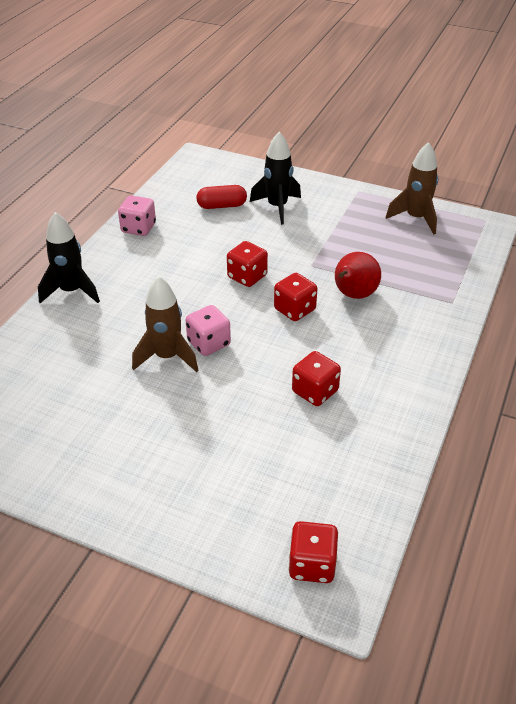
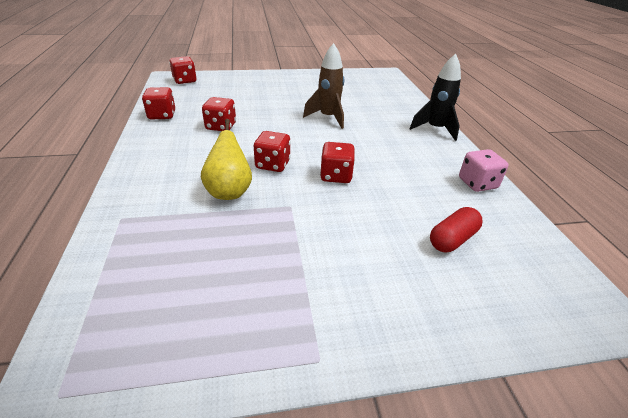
camera: 145 degrees right, 5 degrees down
pink dice [186,305,231,356] -> none
black rocket [250,132,301,225] -> none
red pear [335,252,381,299] -> yellow pear [201,119,252,200]
brown rocket [386,142,438,234] -> none
none -> red dice [142,87,175,119]

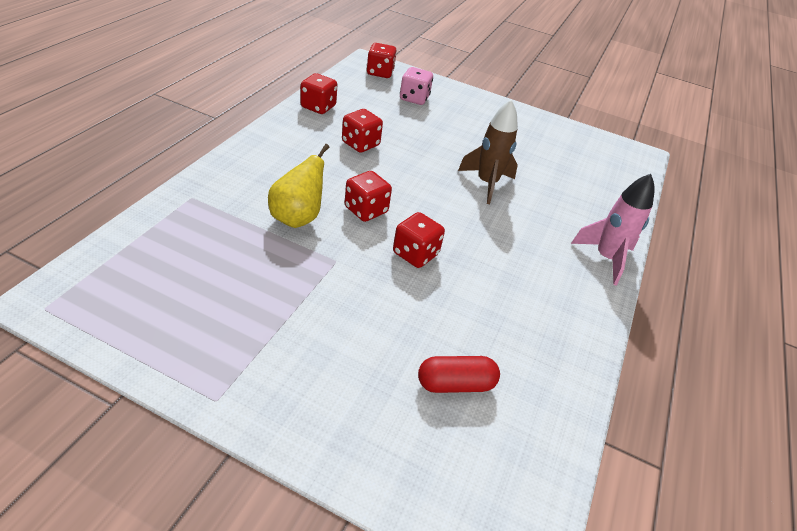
camera: 30 degrees right, 5 degrees up
black rocket [410,54,461,141] -> pink rocket [571,174,655,286]
pink dice [459,149,508,192] -> pink dice moved to [400,67,433,105]

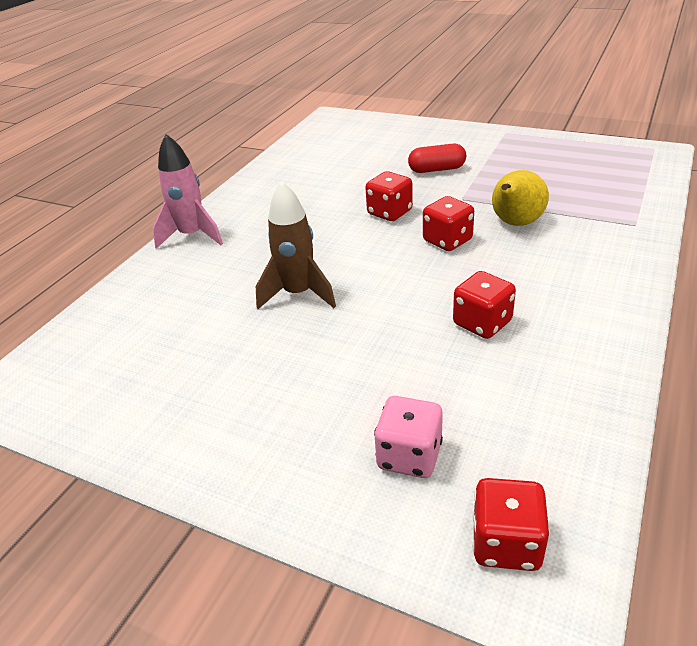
camera: 170 degrees left, 5 degrees down
red dice [300,73,337,114] -> none
red capsule [418,356,500,393] -> red capsule moved to [408,144,466,173]

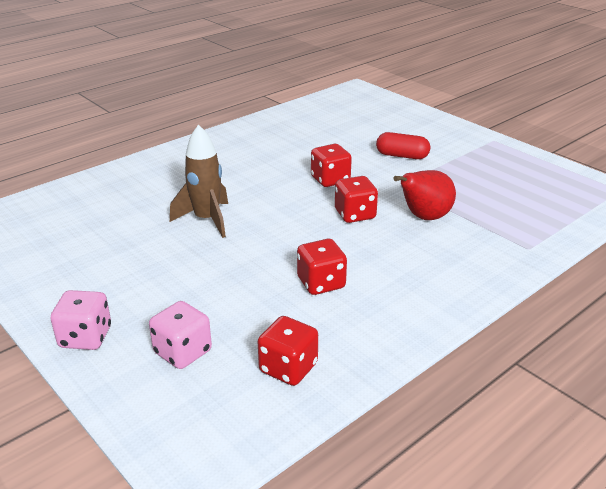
camera: 20 degrees right, 5 degrees down
pink rocket [152,134,223,249] -> none
red dice [473,478,550,571] -> red dice moved to [258,316,318,386]
yellow pear [492,170,549,226] -> red pear [393,170,456,220]
none -> pink dice [51,290,111,350]

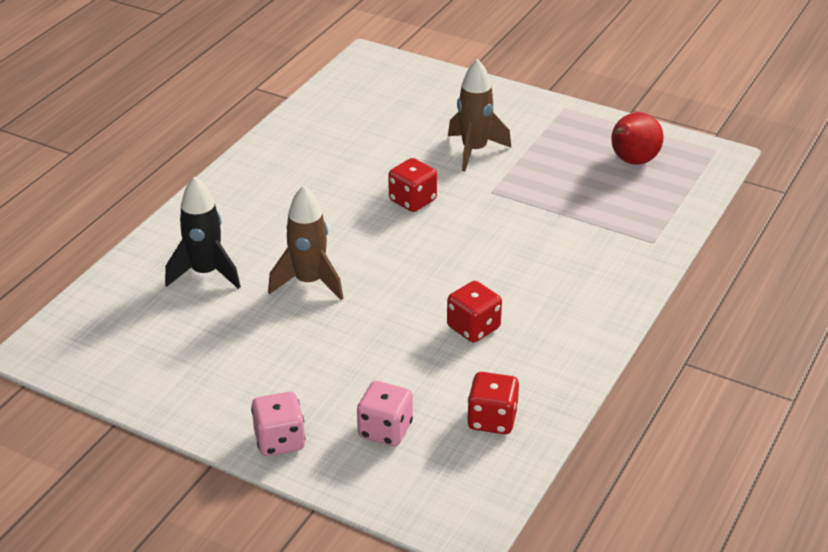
camera: 20 degrees left, 5 degrees up
red dice [335,176,378,223] -> none
red capsule [376,132,430,159] -> brown rocket [448,59,511,172]
red pear [393,170,456,220] -> red pear moved to [611,112,664,165]
none -> black rocket [165,176,241,289]

